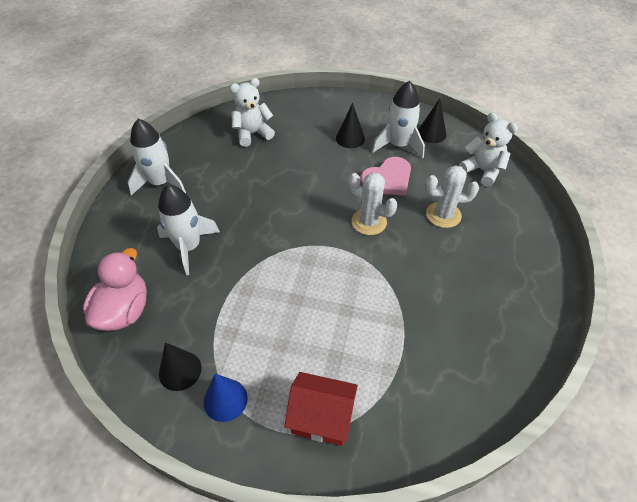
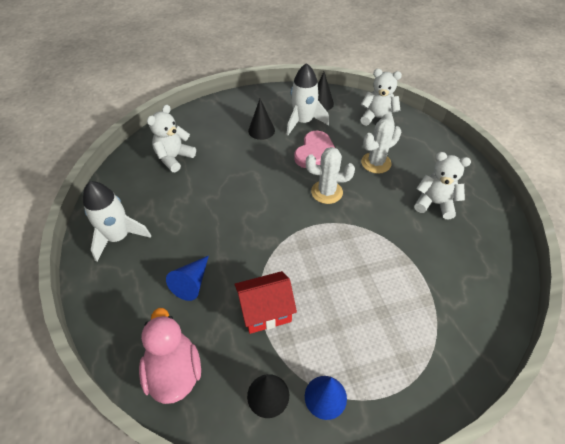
camera: 30 degrees left, 0 degrees up
white rocket [157,184,220,275] -> blue cone [166,256,209,301]
red house [284,372,358,446] -> red house moved to [234,271,297,334]
none -> white teddy bear [414,152,471,219]

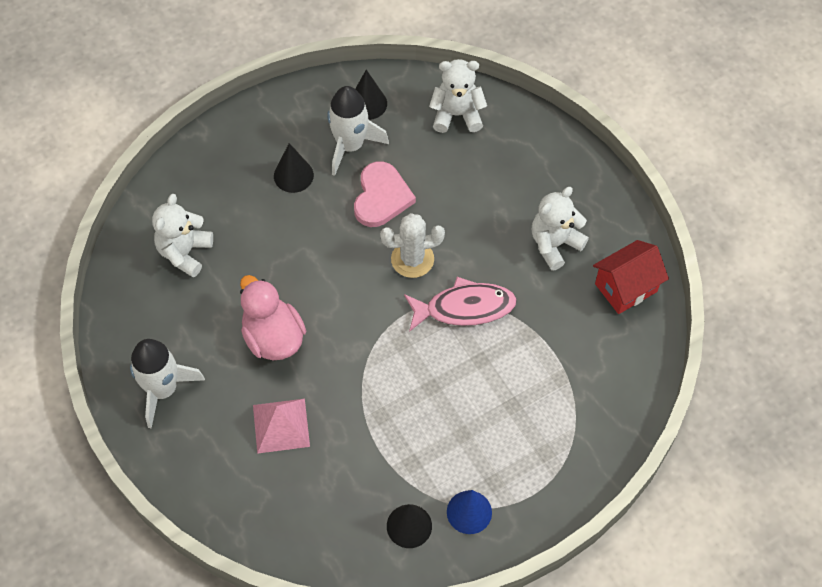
camera: 15 degrees left, 10 degrees up
pink duck [139,308,201,404] -> pink duck moved to [240,275,306,360]
blue cone [166,256,209,301] -> pink pyramid [253,399,310,454]
red house [234,271,297,334] -> red house moved to [593,240,669,314]
white cactus [361,118,401,174] -> none
white teddy bear [414,152,471,219] -> white teddy bear turned 45 degrees counterclockwise [532,187,589,270]
none -> pink fish [404,277,517,332]

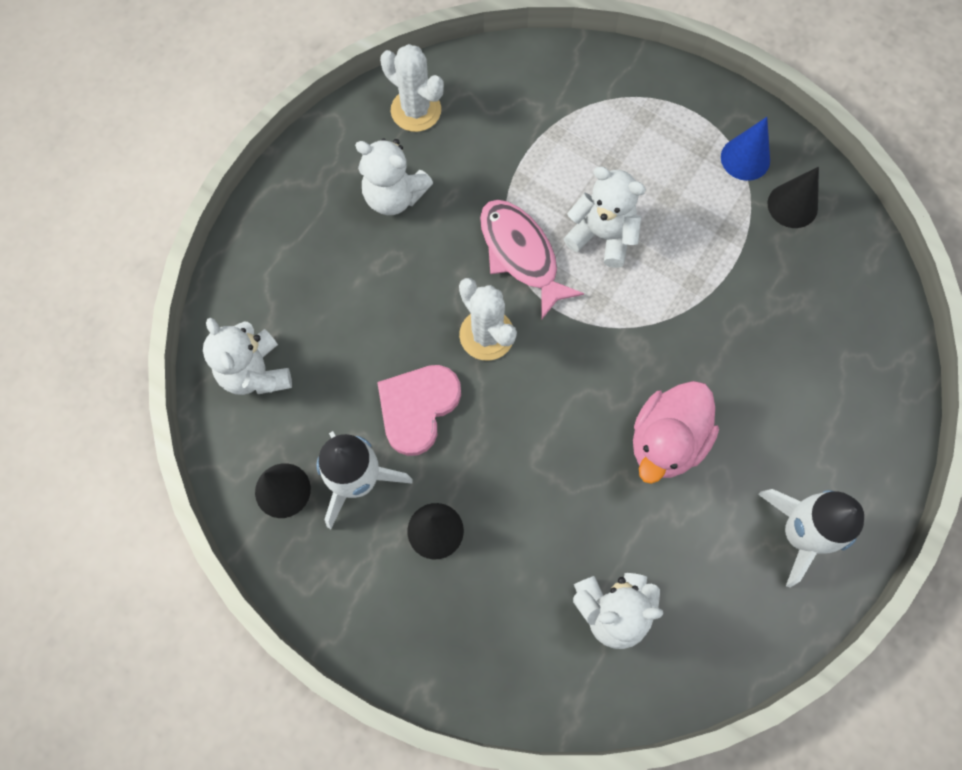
camera: 115 degrees left, 10 degrees up
pink pyramid [253,399,310,454] -> none
pink heart [354,161,416,227] -> pink heart turned 45 degrees counterclockwise [377,365,461,456]
red house [593,240,669,314] -> white cactus [380,44,444,132]
none -> white teddy bear [563,166,646,268]

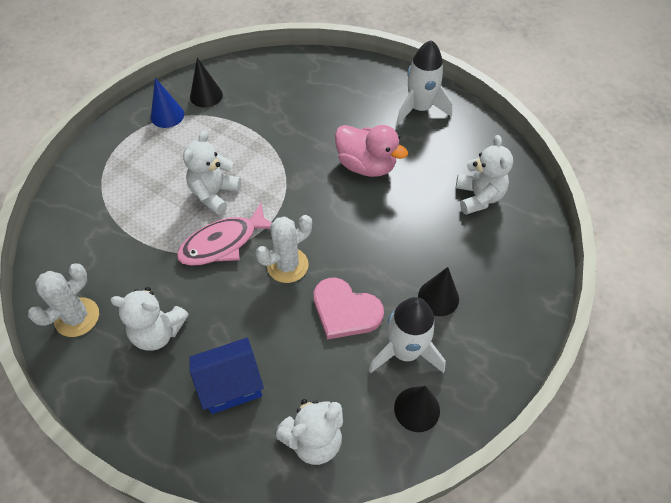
camera: 90 degrees left, 15 degrees down
white teddy bear [355,139,433,215] -> white teddy bear turned 75 degrees clockwise [110,287,189,351]
none -> blue house [189,338,264,414]

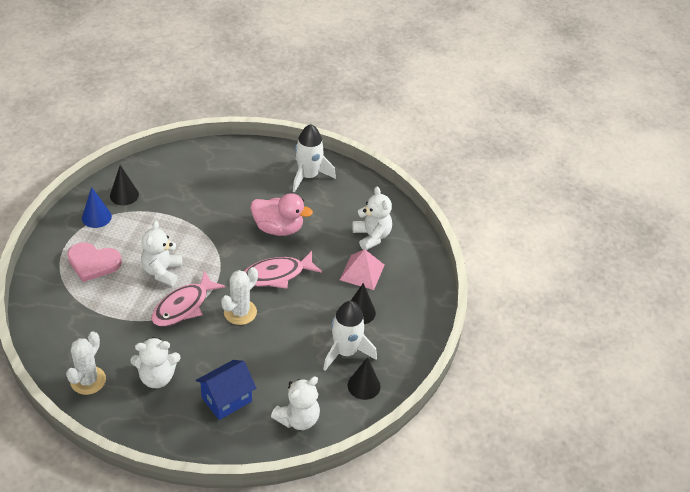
camera: 20 degrees left, 10 degrees down
pink heart [314,278,384,340] -> pink heart moved to [67,242,122,282]
none -> pink fish [244,251,322,289]
none -> pink pyramid [340,249,384,290]

